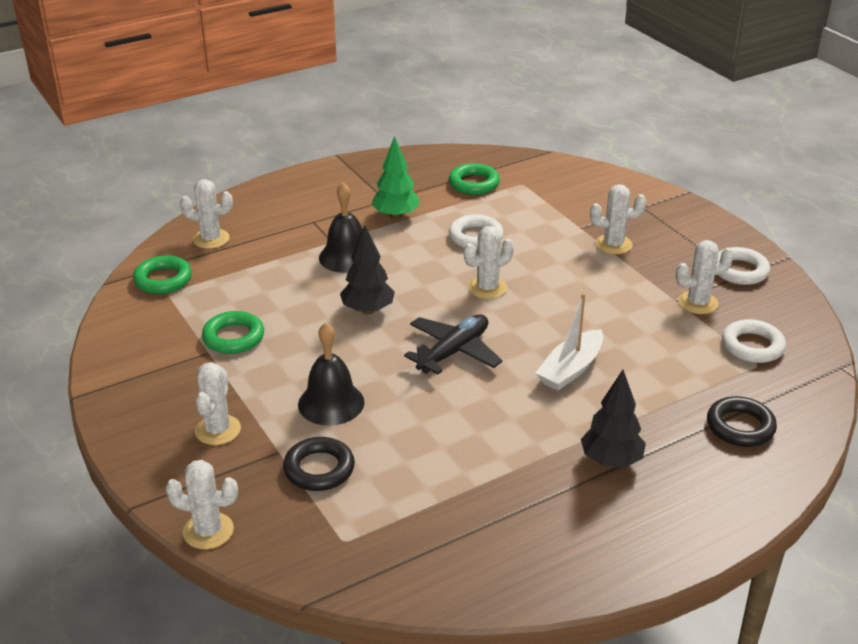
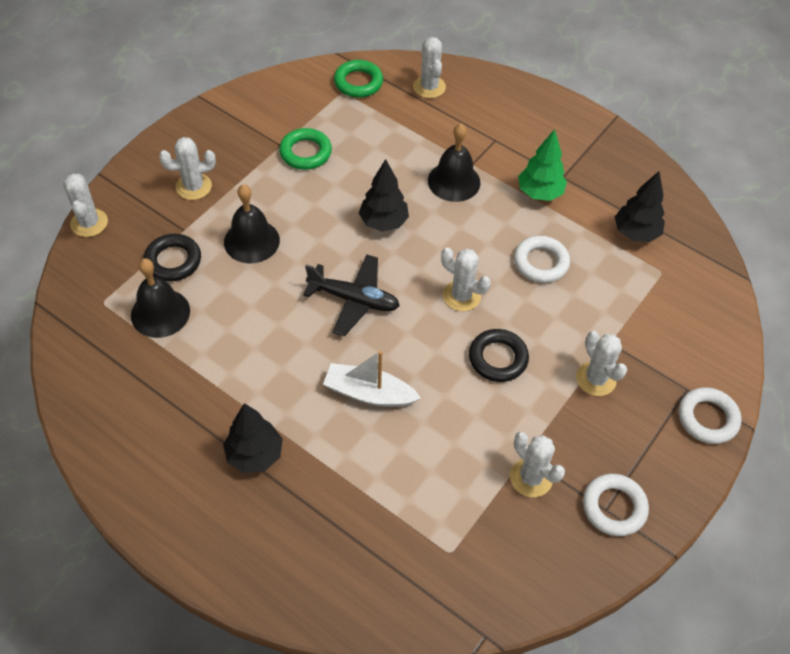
camera: 65 degrees right, 20 degrees up
green ring [449,163,500,195] -> black tree [615,171,665,242]
black ring [707,396,777,447] -> black ring moved to [469,329,529,382]
white ring [722,319,786,363] -> white ring moved to [679,387,741,444]
none -> black bell [131,258,190,338]

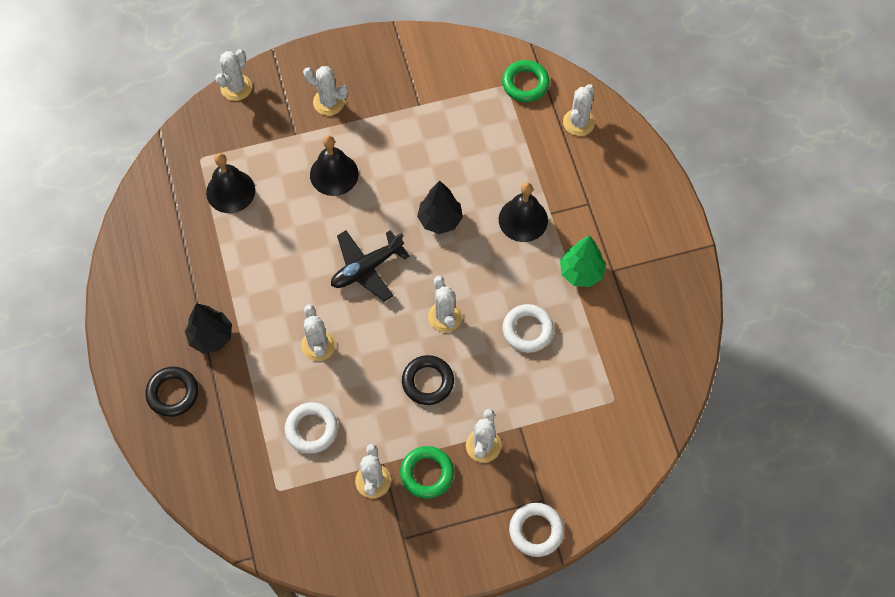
camera: 40 degrees right, 10 degrees up
black ring [144,234,201,282] -> black ring moved to [146,367,198,417]
green ring [279,128,332,170] -> green ring moved to [400,446,454,499]
black plane [303,255,400,336] -> black plane turned 90 degrees clockwise [331,230,410,302]
white boat [323,351,421,407] -> white cactus [301,304,336,361]
white ring [583,474,649,536] -> white ring moved to [285,402,338,454]
black tree [615,171,665,242] -> none

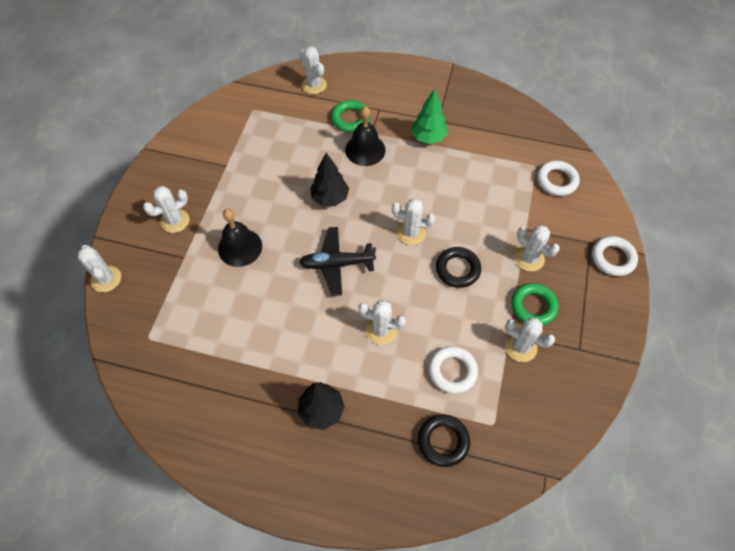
camera: 60 degrees left, 5 degrees down
black ring [146,367,198,417] -> black ring moved to [418,414,470,467]
black bell [206,153,255,213] -> none
black plane [331,230,410,302] -> black plane turned 90 degrees clockwise [299,227,376,296]
green ring [502,60,550,102] -> green ring moved to [331,100,370,132]
white ring [502,304,554,353] -> white ring moved to [537,161,580,196]

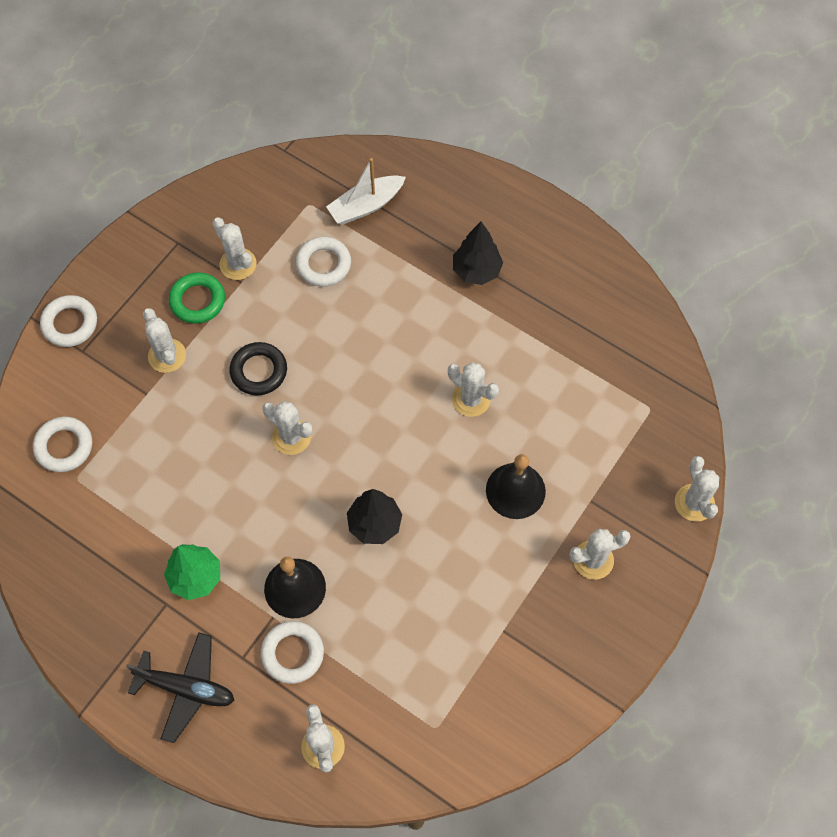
camera: 160 degrees left, 5 degrees up
black plane [299,227,376,296] -> black plane moved to [126,633,235,743]
green ring [331,100,370,132] -> white ring [261,621,324,684]
white cactus [358,300,406,345] -> white cactus moved to [448,362,499,417]
black ring [418,414,470,467] -> white boat [326,158,406,224]

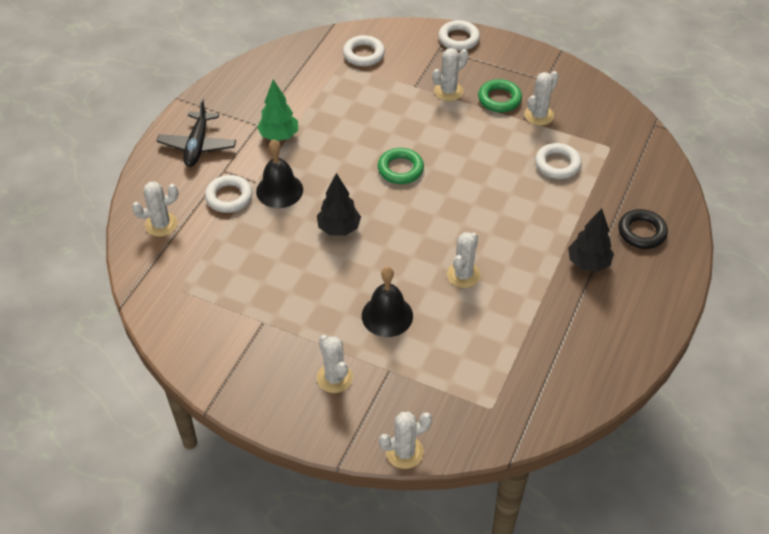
camera: 80 degrees right, 15 degrees down
black ring [229,342,287,395] -> black ring moved to [618,209,668,249]
white cactus [262,401,312,455] -> green ring [378,148,424,184]
white boat [326,158,406,224] -> none

